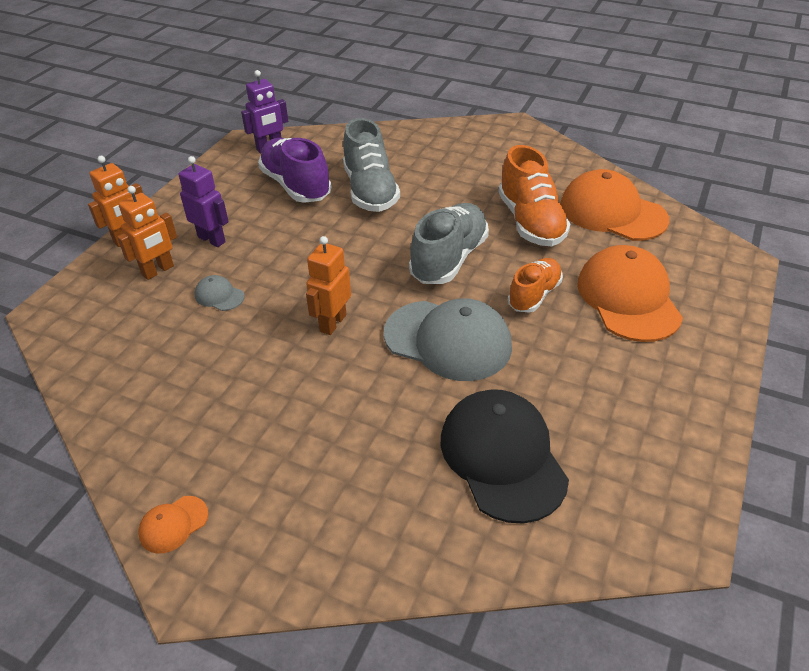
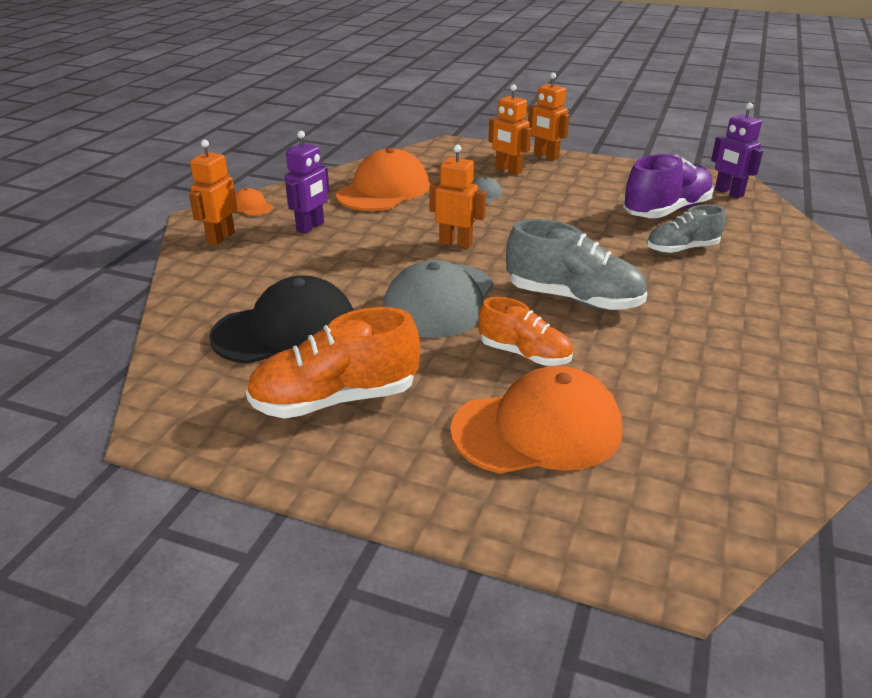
camera: 85 degrees right, 10 degrees down
purple robot [178,156,229,247] -> purple robot moved to [285,131,329,234]
grey shoe [343,118,400,212] -> grey shoe [647,205,726,254], size x0.64
orange shoe [498,145,570,246] -> orange shoe moved to [246,307,420,419]
orange cap [560,169,669,241] -> orange cap moved to [336,148,430,211]
none -> orange robot [189,140,237,245]

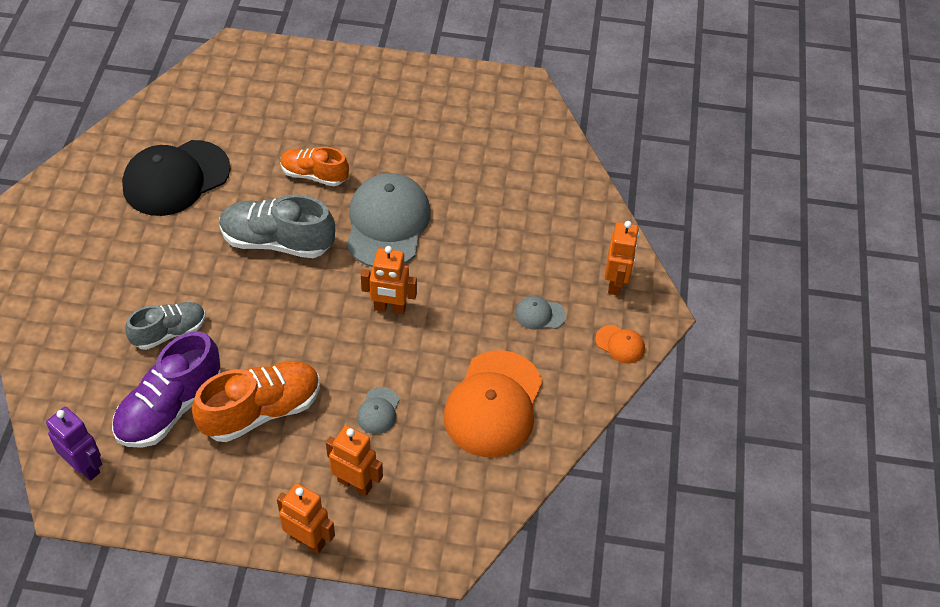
camera: 165 degrees right, 20 degrees up
black cap [209,275,353,364] -> black cap moved to [122,140,230,216]
orange shoe [246,307,420,419] -> orange shoe moved to [192,361,320,442]
purple robot [285,131,329,234] -> grey cap [515,296,566,330]
orange cap [450,366,622,474] -> none

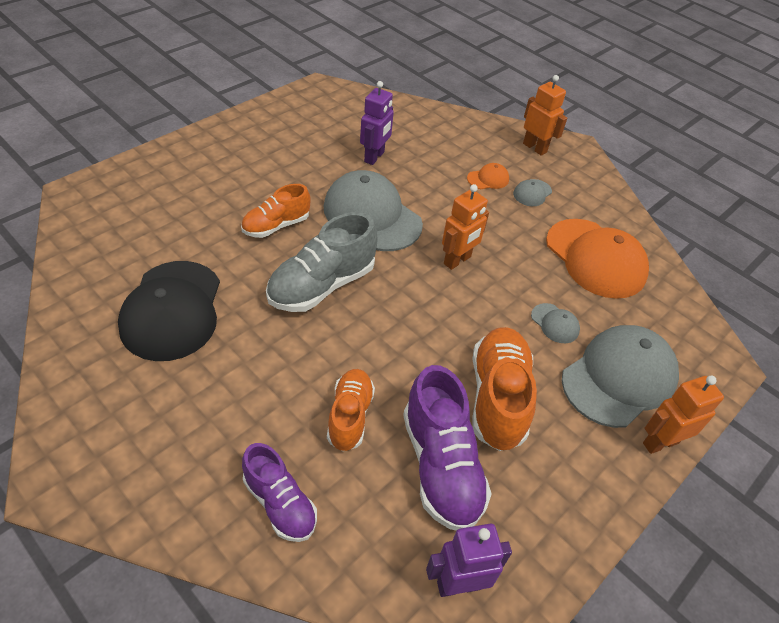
camera: 55 degrees left, 5 degrees down
grey shoe [125,302,206,350] -> orange shoe [327,369,375,451]
orange robot [326,425,383,496] -> grey cap [562,325,679,428]
orange cap [595,325,645,364] -> orange cap moved to [467,163,509,189]
none -> purple shoe [242,443,317,542]
none -> purple robot [360,81,394,165]

